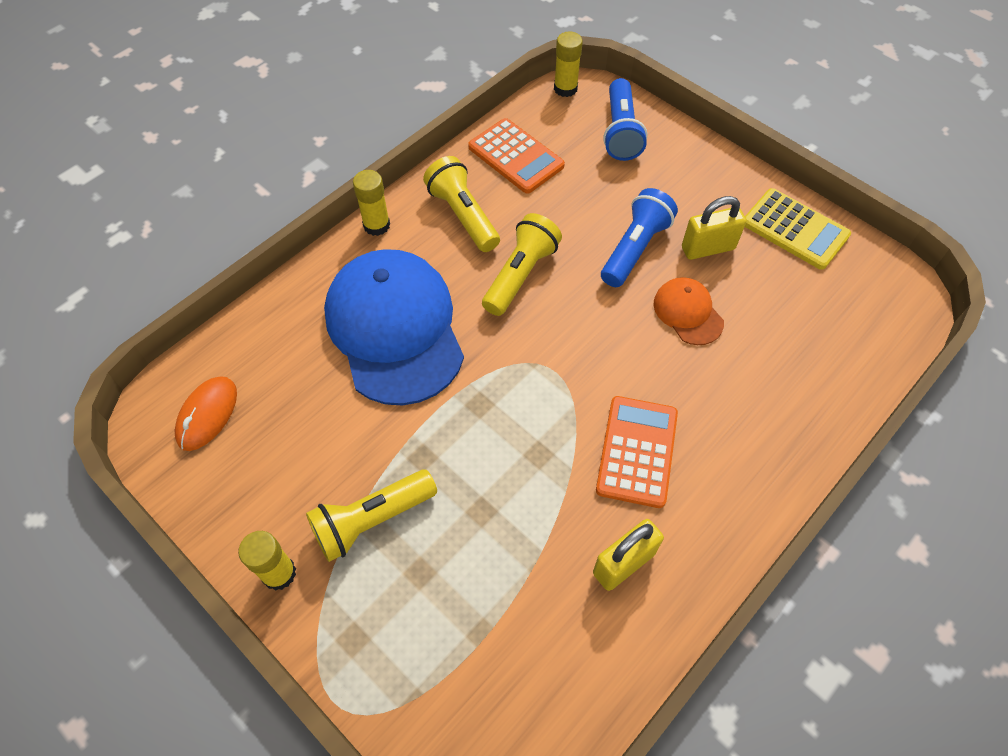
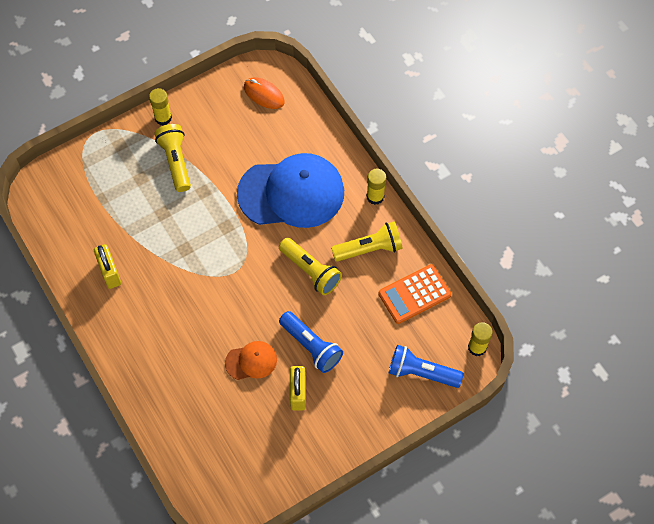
camera: 105 degrees right, 5 degrees up
orange calculator [596,396,678,508] -> none
yellow calculator [745,188,851,270] -> none

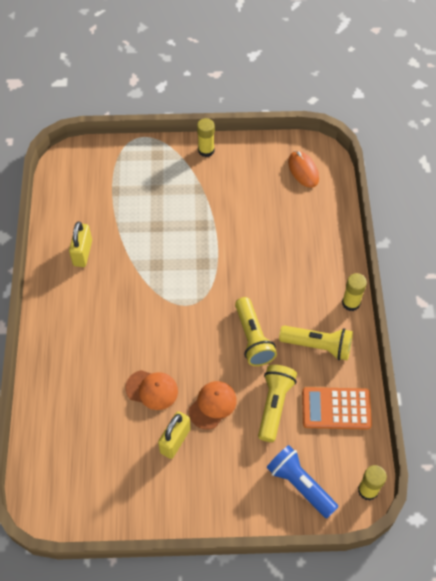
camera: 30 degrees right, 5 degrees down
yellow flashlight [155,124,191,192] -> yellow flashlight moved to [258,365,297,442]
blue cap [237,153,344,228] -> none
blue flashlight [279,311,343,373] -> orange cap [189,381,237,430]

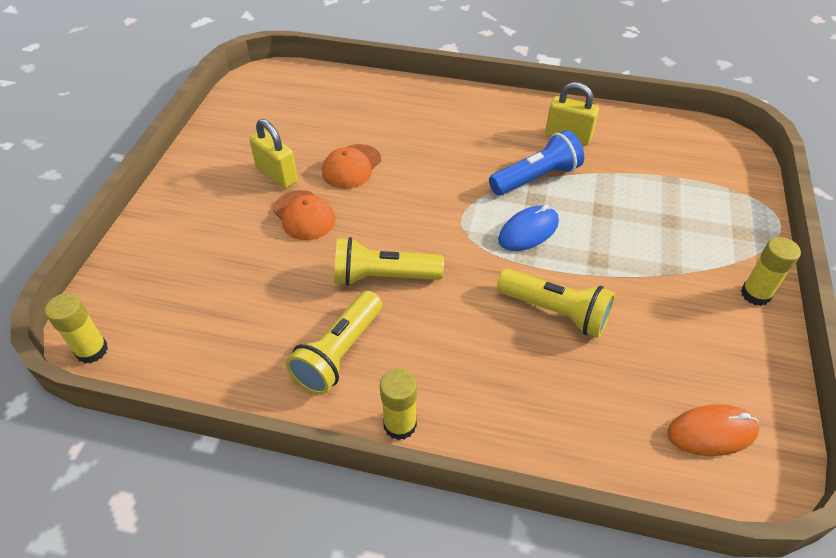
camera: 105 degrees right, 10 degrees down
yellow flashlight [258,365,297,442] -> yellow flashlight moved to [497,269,615,338]
blue flashlight [266,445,338,518] -> blue flashlight moved to [489,130,584,195]
orange calculator [302,387,372,430] -> none
none -> blue mouse [498,205,559,251]

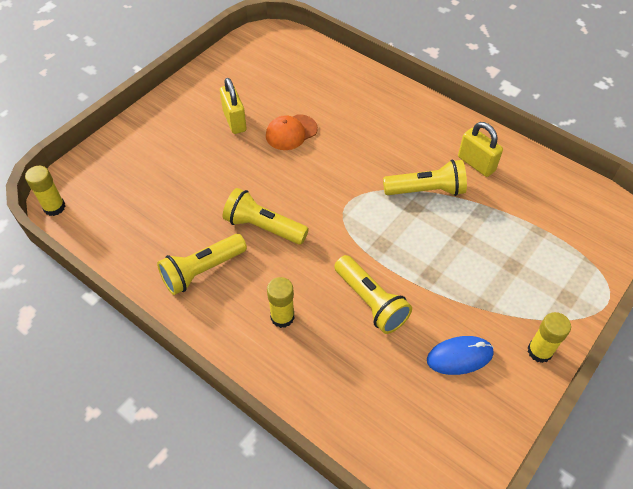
camera: 25 degrees right, 5 degrees up
orange cap [273,190,336,240] -> none
yellow glue stick [380,368,417,440] -> yellow glue stick moved to [267,277,294,328]
blue flashlight [489,130,584,195] -> yellow flashlight [383,160,467,196]
blue mouse [498,205,559,251] -> blue mouse moved to [427,336,494,375]
orange mouse [667,404,760,456] -> none

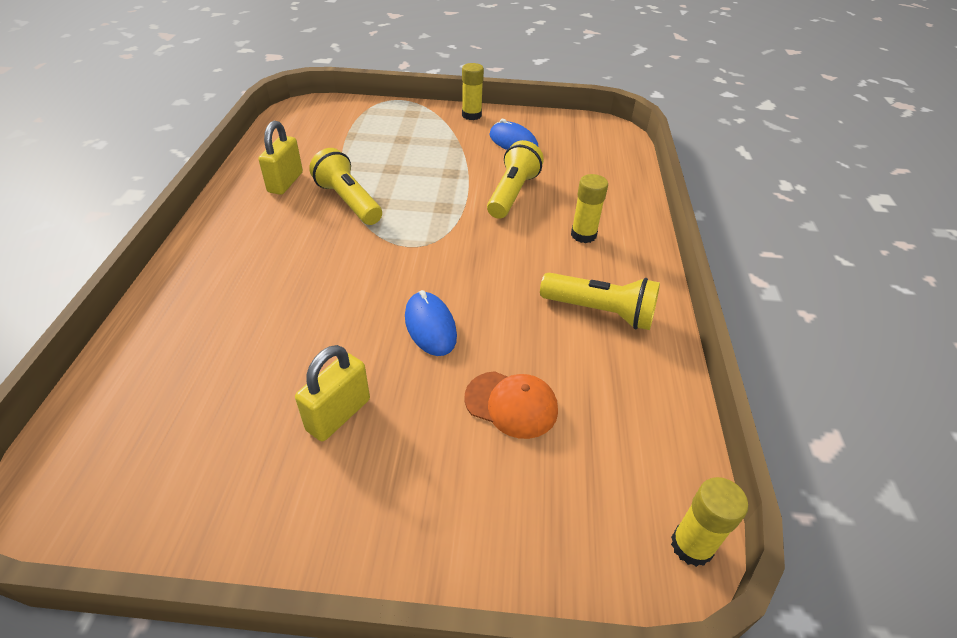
camera: 125 degrees left, 10 degrees down
yellow flashlight [223,188,309,245] -> none
orange cap [266,114,318,150] -> orange cap moved to [464,371,558,439]
none -> blue mouse [405,290,457,356]

